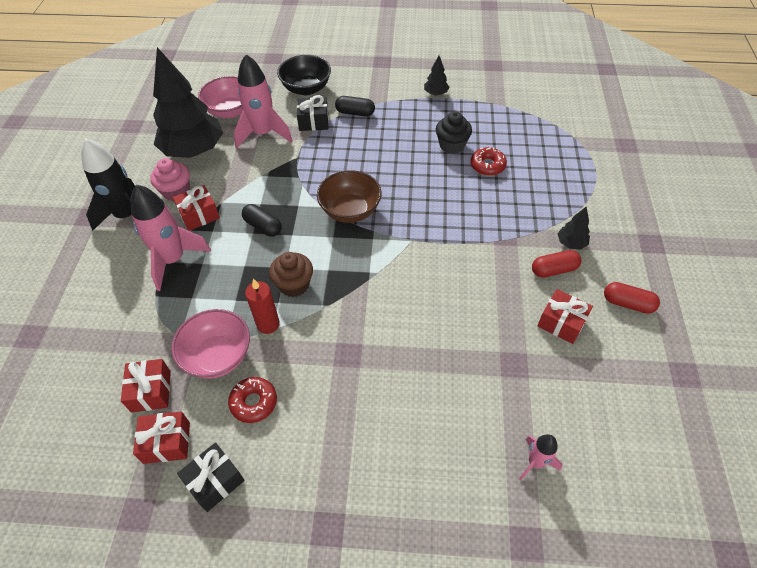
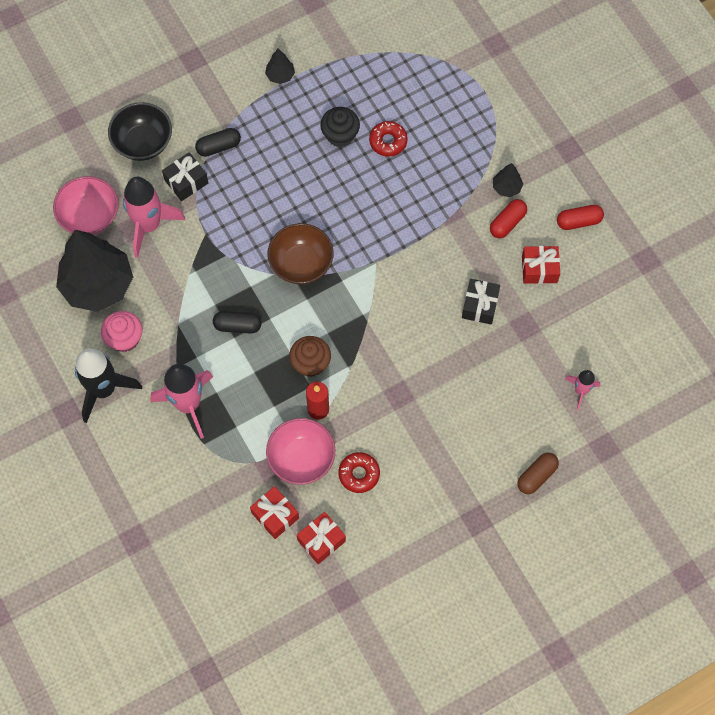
camera: 35 degrees left, 15 degrees up
red gift [173,185,220,231] -> none
black gift [177,443,244,512] -> black gift moved to [462,279,500,325]
none -> brown capsule [518,453,559,494]

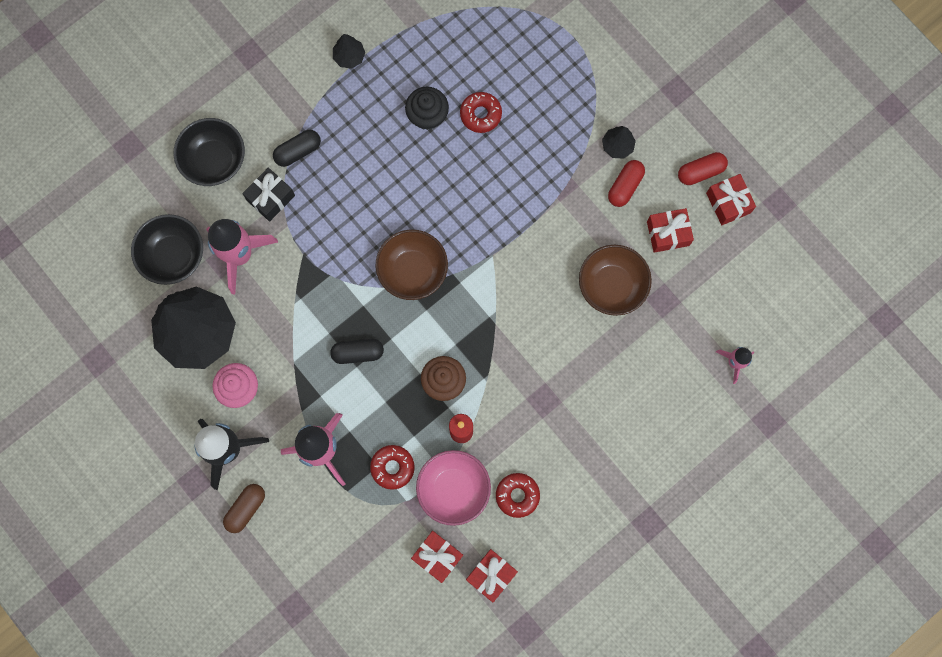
camera: 10 degrees left, 10 degrees up
pink bowl [53,176,119,235] -> black bowl [131,214,203,285]
black gift [462,279,500,325] -> brown bowl [579,245,652,316]
brown capsule [518,453,559,494] -> brown capsule moved to [223,484,265,533]
none -> red donut [370,445,415,490]
none -> red gift [706,174,756,225]

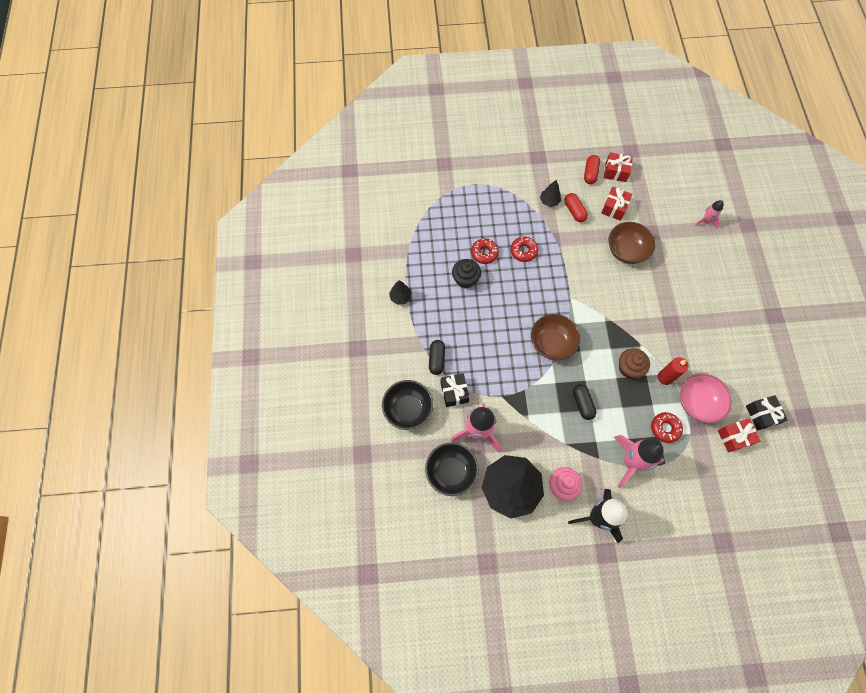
camera: 55 degrees left, 10 degrees down
brown capsule [223,484,265,533] -> none
black capsule [330,339,384,364] -> black capsule turned 45 degrees counterclockwise [573,384,596,420]
red gift [466,549,518,602] -> black gift [746,395,788,430]
red donut [496,473,540,518] -> red donut moved to [510,237,538,262]

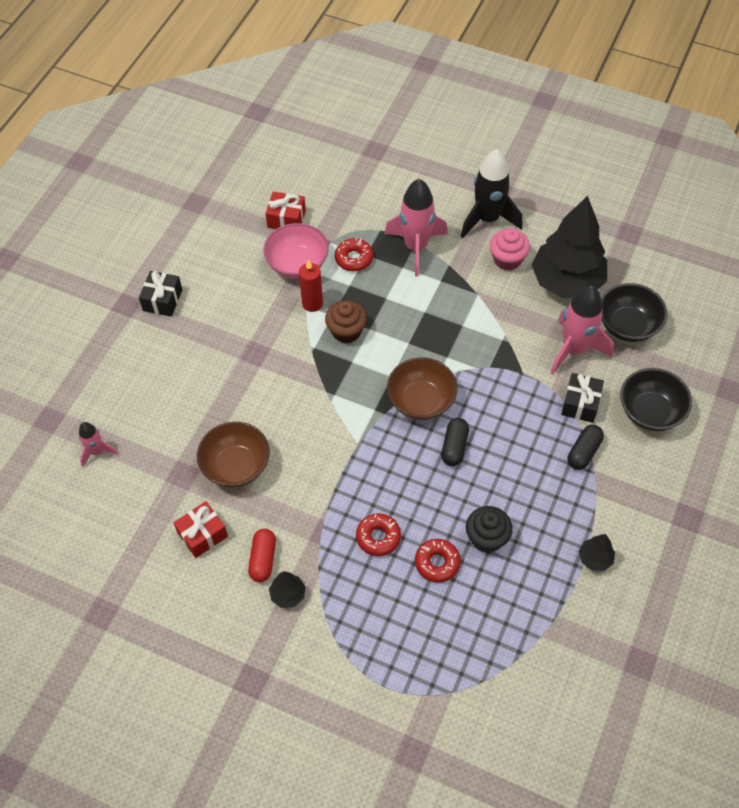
camera: 150 degrees left, 10 degrees down
black capsule [573,384,596,420] -> black capsule moved to [441,418,469,466]
red capsule [584,155,600,184] -> none
red gift [604,153,633,182] -> none
black gift [746,395,788,430] -> black gift moved to [139,271,182,317]

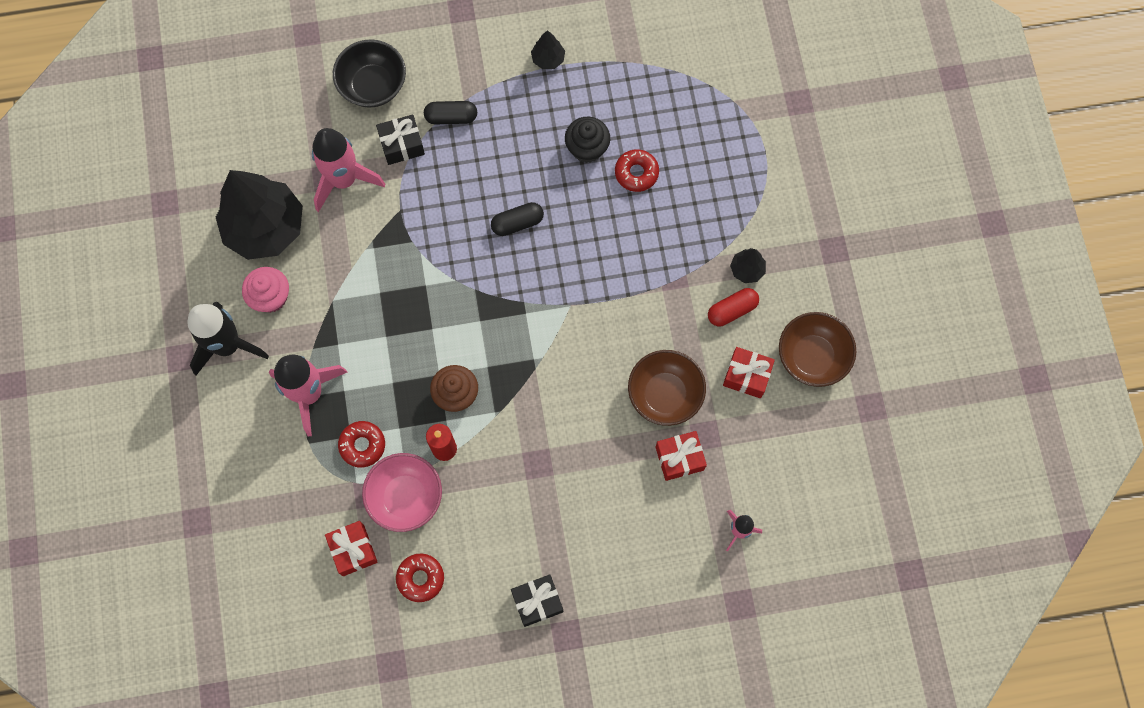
camera: 125 degrees left, 15 degrees up
red donut [356,513,401,556] -> red donut moved to [396,554,444,602]
brown bowl [387,357,458,420] -> brown bowl moved to [779,312,856,387]
black bowl [601,283,667,342] -> none
none -> red gift [656,431,707,481]

